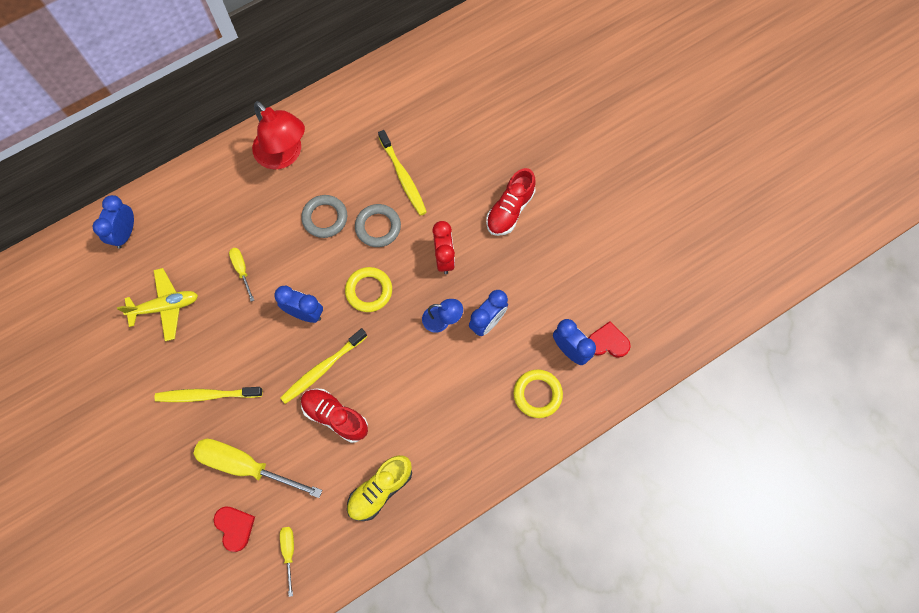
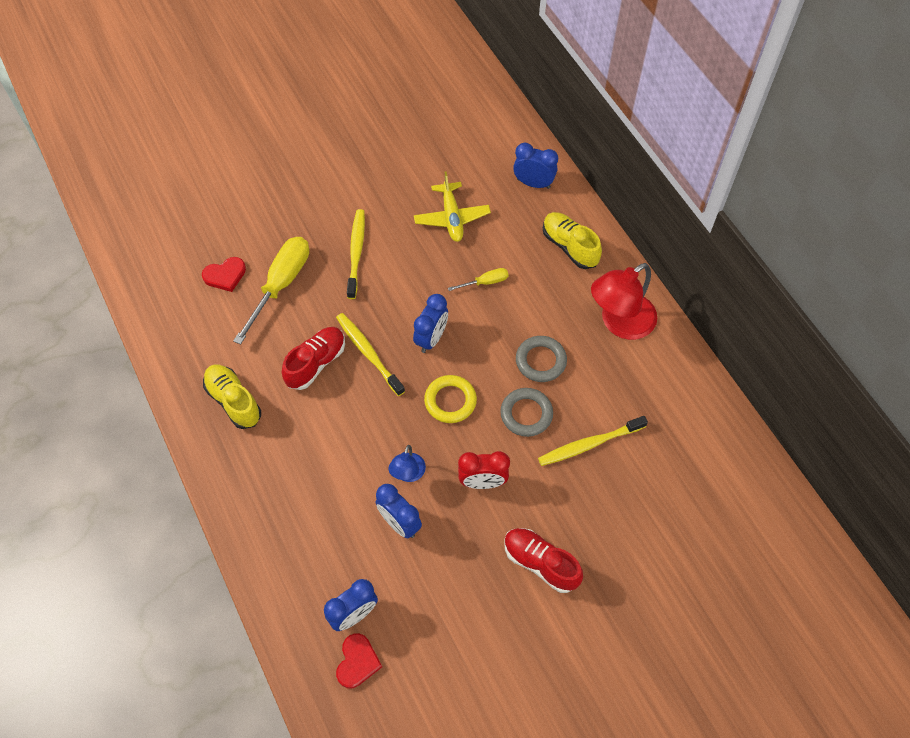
camera: 95 degrees right, 10 degrees down
yellow screwdriver [280,527,294,597] -> none
yellow ring [514,369,563,418] -> none
none -> yellow shoe [543,212,602,269]

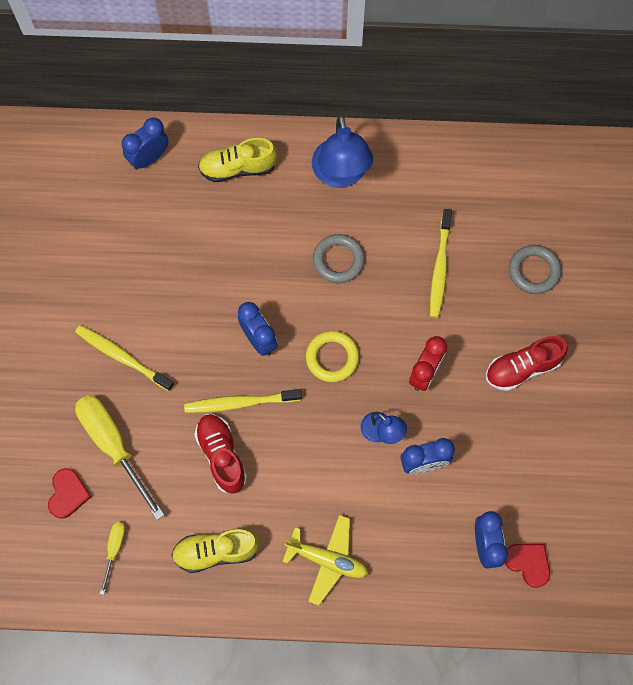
camera: 60 degrees left, 10 degrees up
yellow plane [414,171,491,242] -> yellow plane moved to [282,515,368,605]
yellow screwdriver [448,268,509,291] -> yellow screwdriver moved to [100,522,126,595]
grey ring [500,388,553,437] -> grey ring moved to [509,245,561,294]
red lamp [591,263,657,340] -> blue lamp [312,114,373,188]

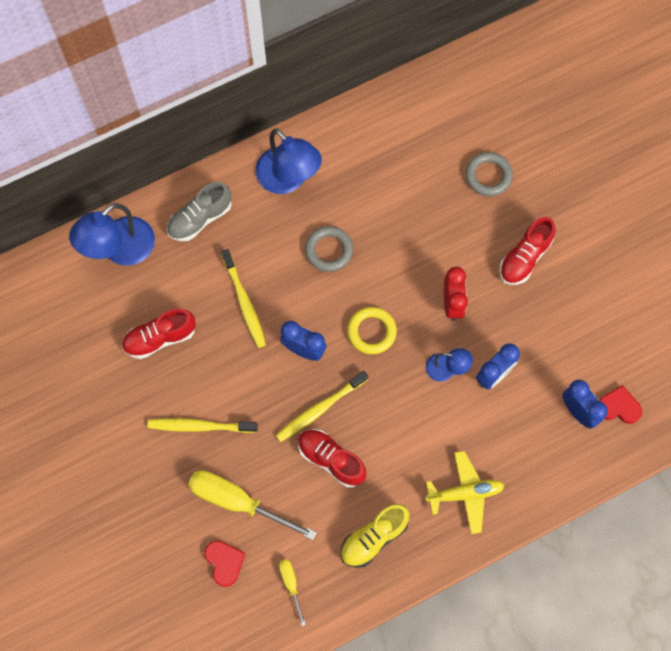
camera: 30 degrees left, 0 degrees up
blue clock [121,117,169,170] -> blue lamp [69,203,155,266]
yellow shoe [198,138,277,182] -> grey shoe [167,182,232,241]
yellow toothbrush [430,209,452,318] -> yellow toothbrush moved to [221,249,266,348]
none -> red shoe [122,309,196,359]

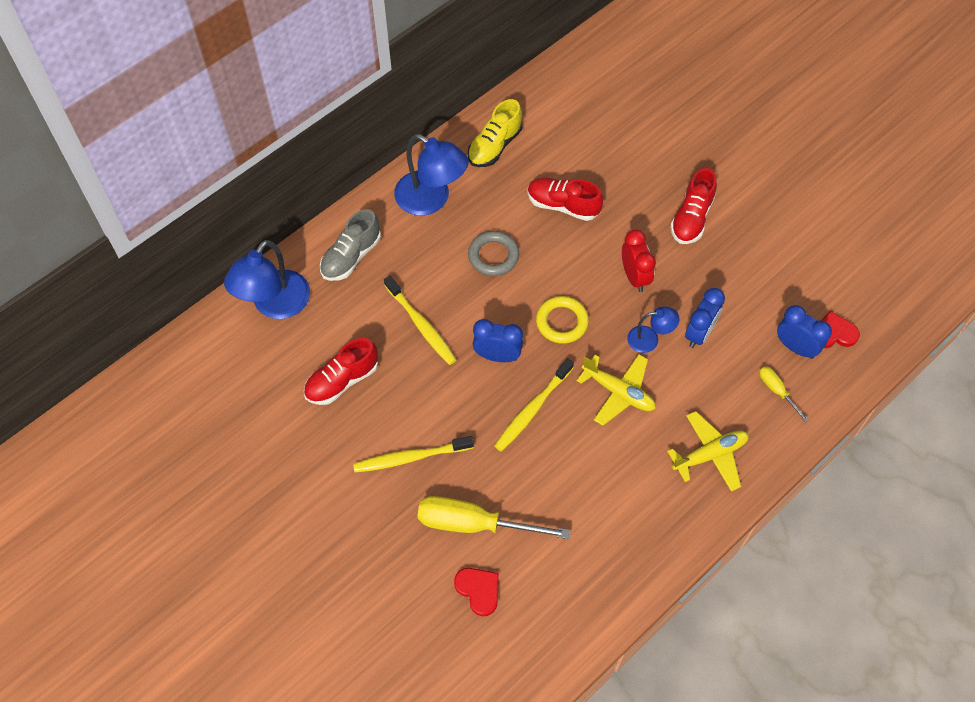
camera: 15 degrees left, 10 degrees down
yellow screwdriver [279,559,306,626] -> yellow screwdriver moved to [759,366,809,423]
red shoe [298,429,366,488] -> red shoe moved to [528,178,603,221]
yellow shoe [340,504,410,568] -> yellow shoe moved to [468,99,522,167]
grey ring [465,152,513,196] -> none
none -> yellow plane [577,354,656,426]

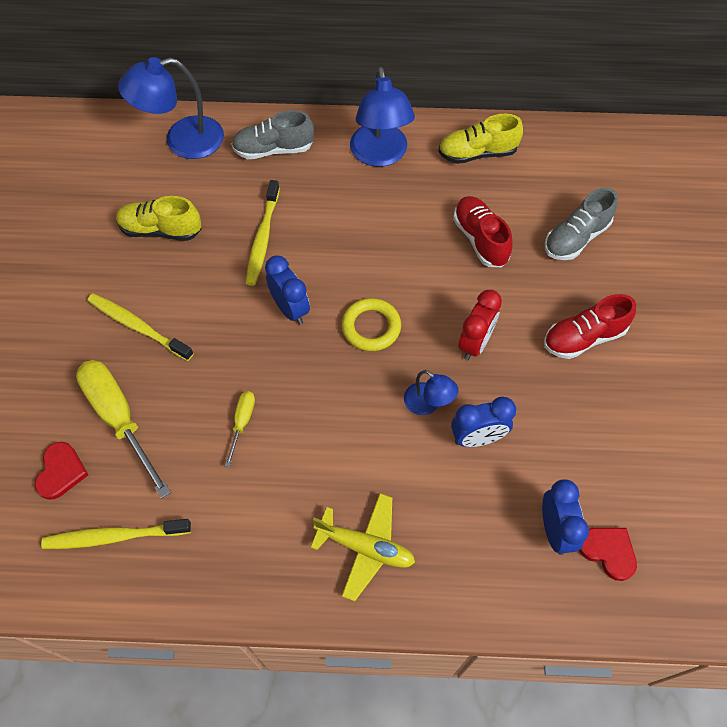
camera: 45 degrees right, 0 degrees up
red shoe [304,338,378,405] -> yellow shoe [116,196,202,241]
grey ring [468,231,519,276] -> none
yellow toothbrush [494,358,574,452] -> yellow toothbrush moved to [41,519,191,549]
yellow plane [577,354,656,426] -> none
yellow screwdriver [759,366,809,423] -> yellow screwdriver moved to [225,391,255,467]
none -> grey shoe [545,187,618,260]

